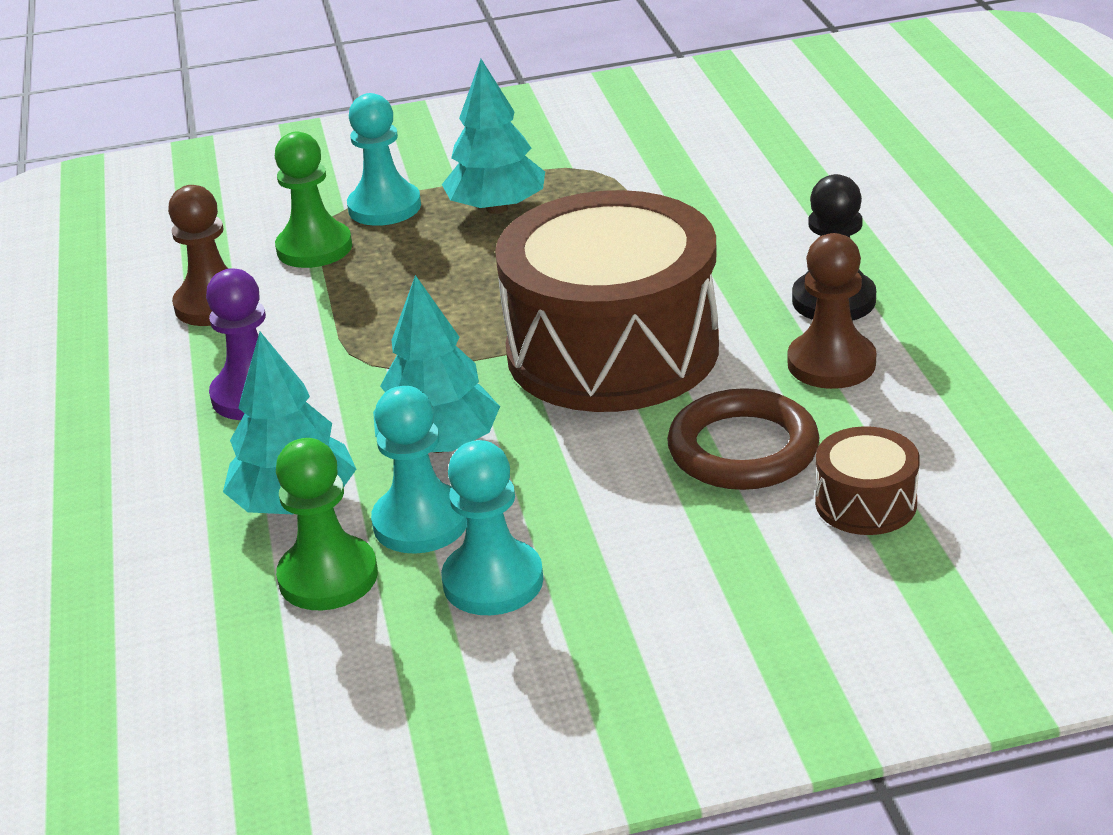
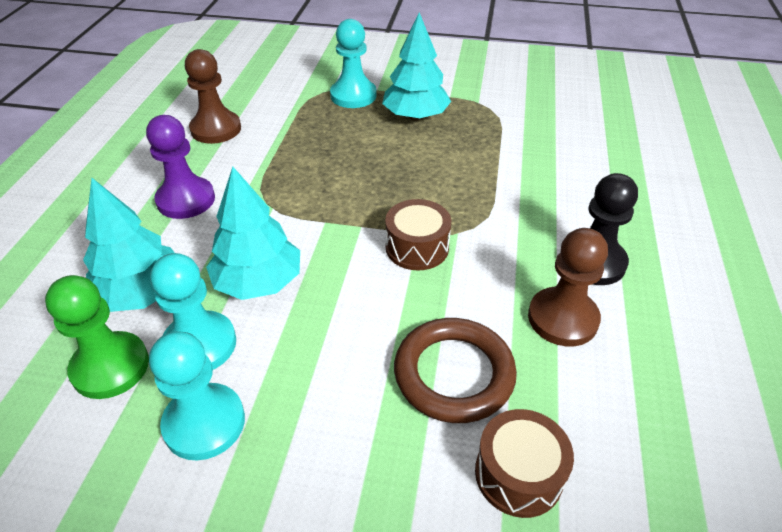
camera: 20 degrees right, 10 degrees up
green pawn [275,132,352,268] -> none
brown drum [495,190,719,412] -> brown drum [385,199,451,270], size x0.41

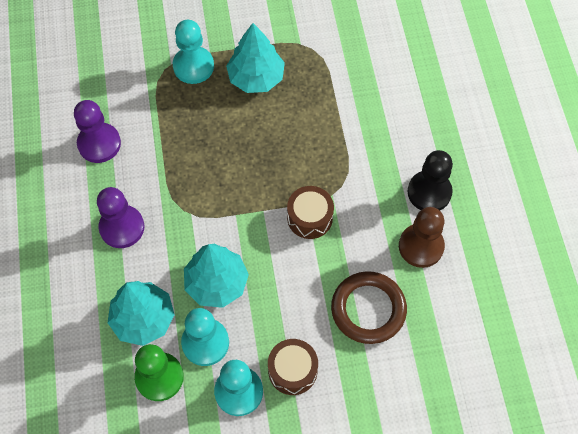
camera: 20 degrees left, 20 degrees up
brown pawn [185,49,241,144] -> purple pawn [74,100,121,163]
brown drum [475,409,574,518] -> brown drum moved to [268,339,318,395]

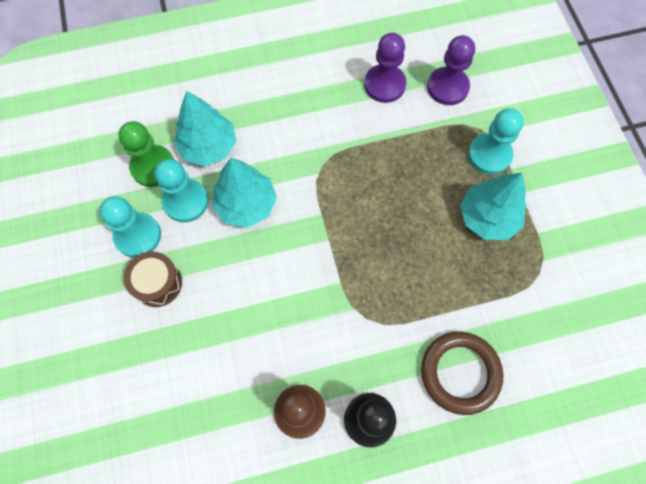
camera: 85 degrees right, 5 degrees up
purple pawn [97,187,144,248] -> purple pawn moved to [427,35,475,105]
brown drum [287,186,334,239] -> none
brown ring [331,271,407,344] -> brown ring moved to [421,332,503,415]

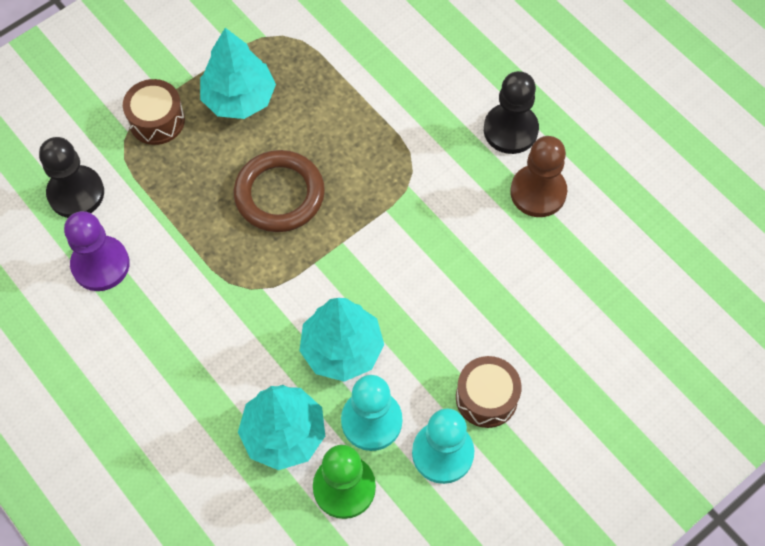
camera: 115 degrees left, 5 degrees down
brown ring [421,332,503,415] -> brown ring moved to [234,150,325,232]
purple pawn [427,35,475,105] -> black pawn [39,137,104,218]
turquoise pawn [468,108,524,175] -> brown drum [123,79,185,145]

